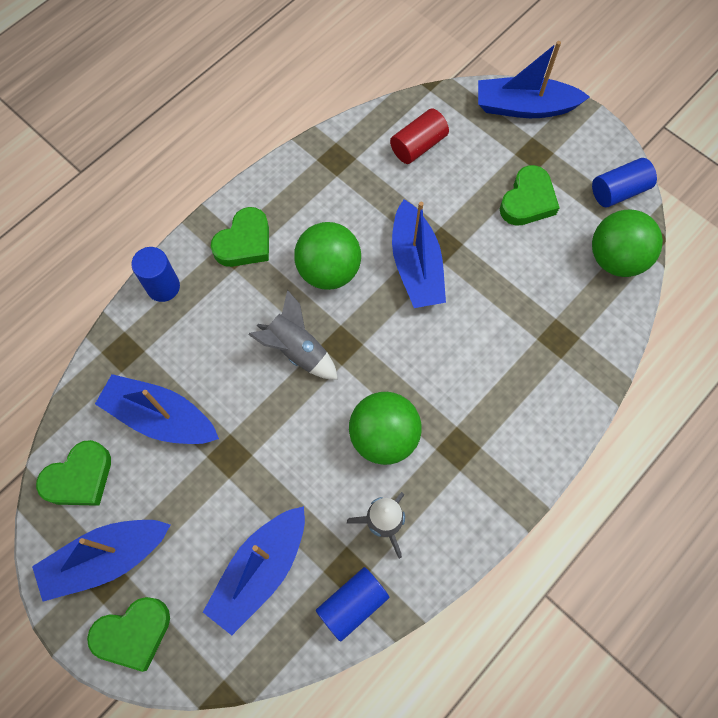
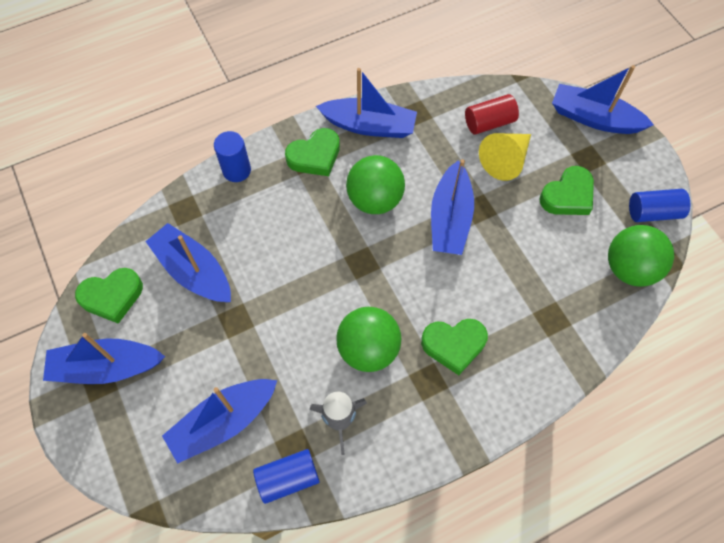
camera: 20 degrees right, 5 degrees down
green heart [87,597,170,672] -> green heart moved to [421,319,488,375]
grey rocket [248,290,338,380] -> none
none -> blue boat [316,68,417,138]
none -> yellow cone [479,133,531,181]

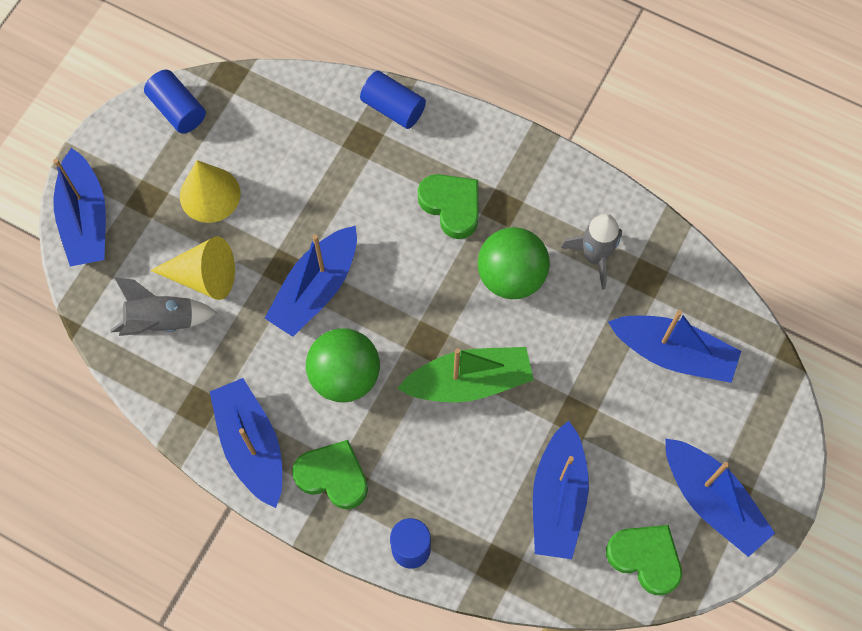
camera: 125 degrees left, 5 degrees up
blue cylinder [253,449,320,504] -> blue cylinder moved to [360,71,426,129]
blue boat [431,159,474,255] -> blue boat turned 150 degrees clockwise [265,226,357,337]
red cylinder [465,94,519,135] -> grey rocket [111,277,217,336]
green heart [539,166,594,215] -> yellow cone [180,160,240,223]
green ball [608,225,674,287] -> none
none -> green boat [397,347,534,403]

